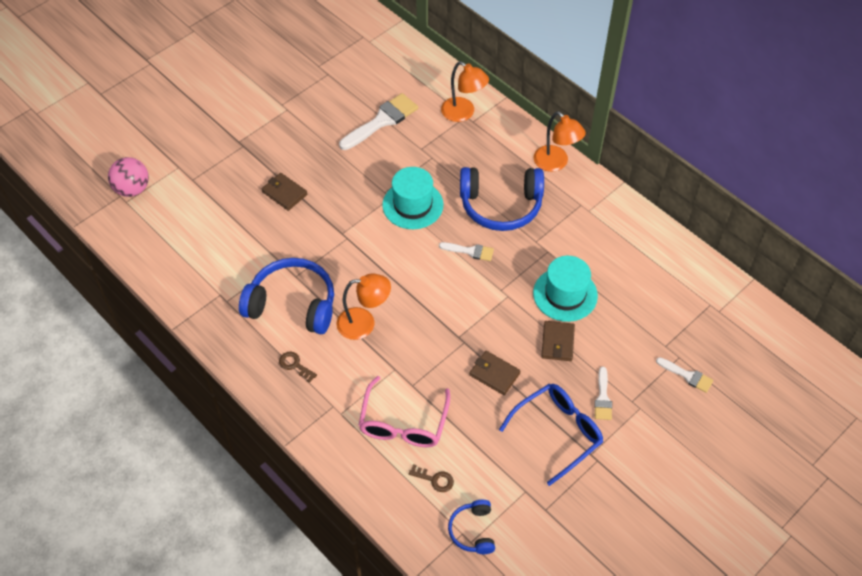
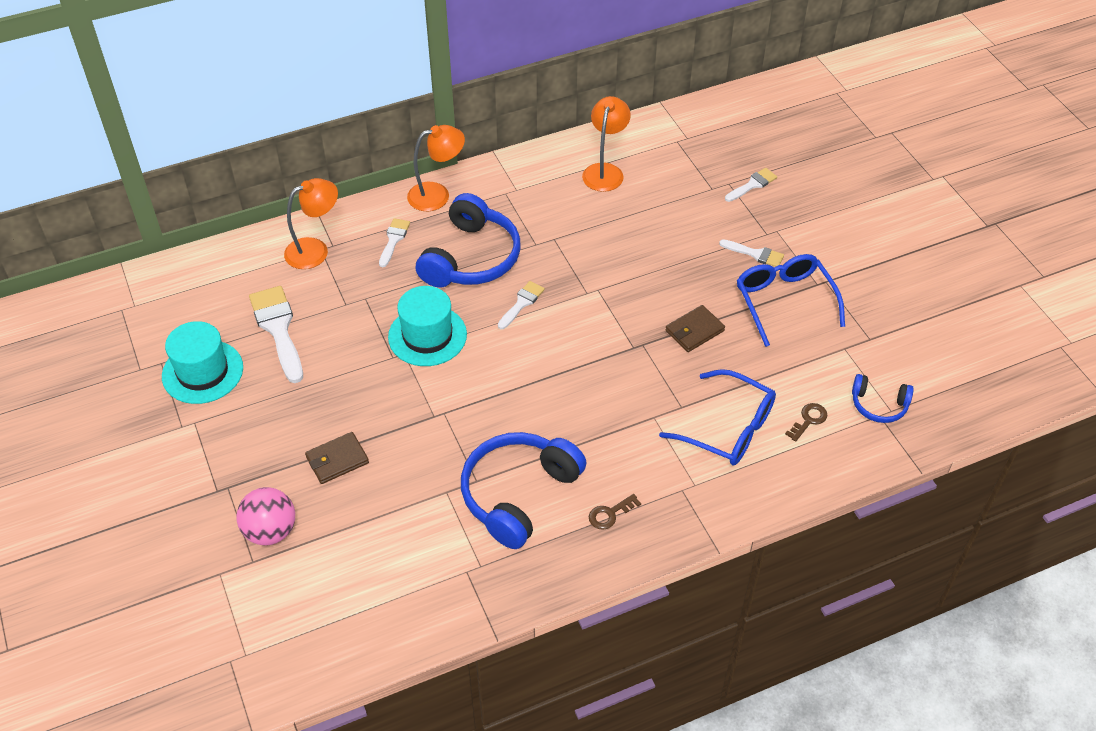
camera: 70 degrees left, 5 degrees down
pink ball [108,157,149,197] -> pink ball moved to [236,487,295,545]
orange lamp [336,274,391,340] -> orange lamp moved to [582,96,631,192]
pink glasses [359,376,450,447] -> blue glasses [659,369,776,466]
turquoise hat [533,256,598,322] -> turquoise hat moved to [162,321,243,404]
brown wallet [541,321,575,361] -> none
none -> white brush [379,218,410,267]

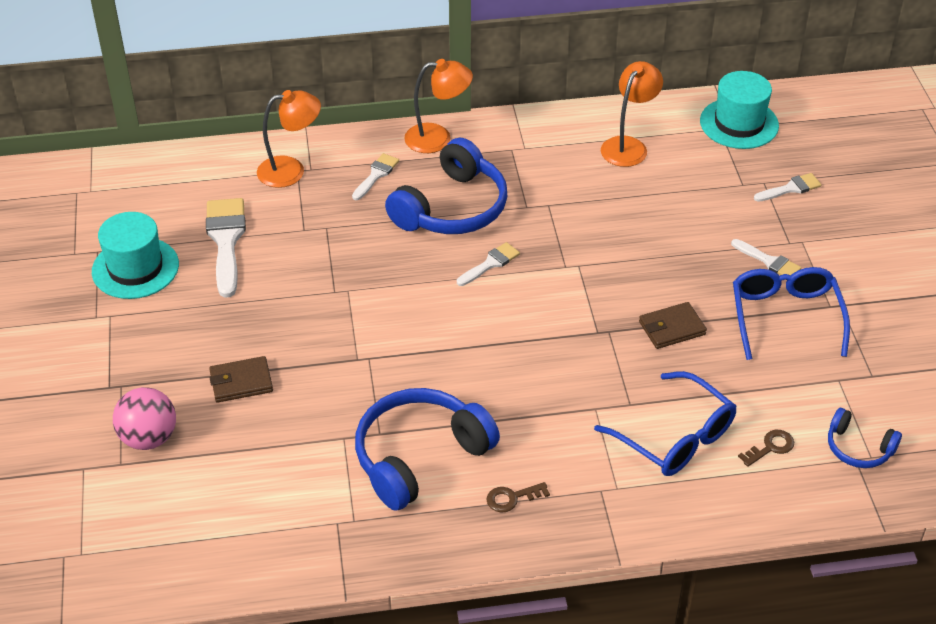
camera: 15 degrees right, 5 degrees down
turquoise hat [388,286,467,366] -> turquoise hat moved to [700,71,779,149]

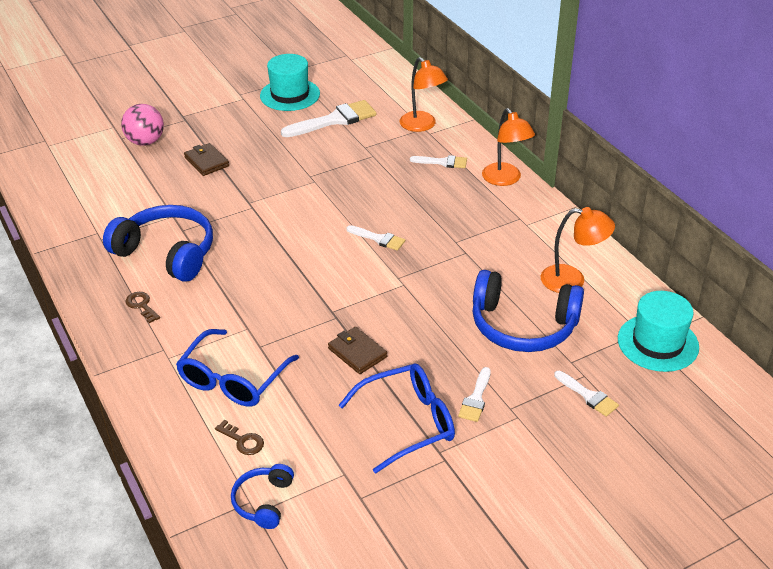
camera: 70 degrees right, 5 degrees down
blue headphones [385,138,507,234] -> blue headphones moved to [472,270,584,352]

